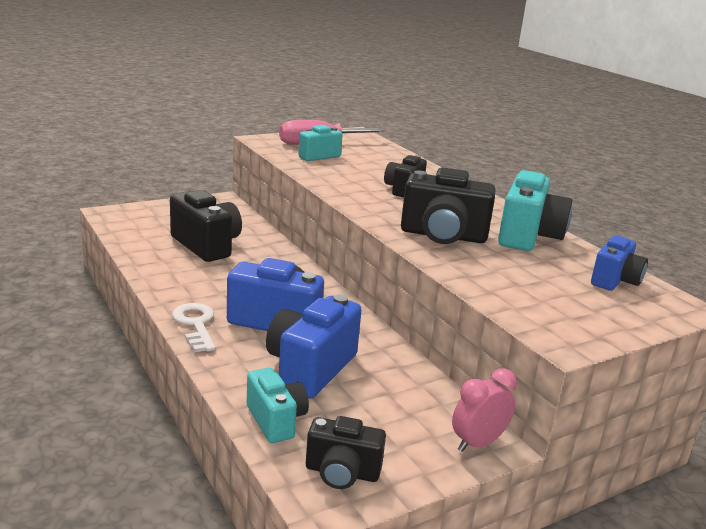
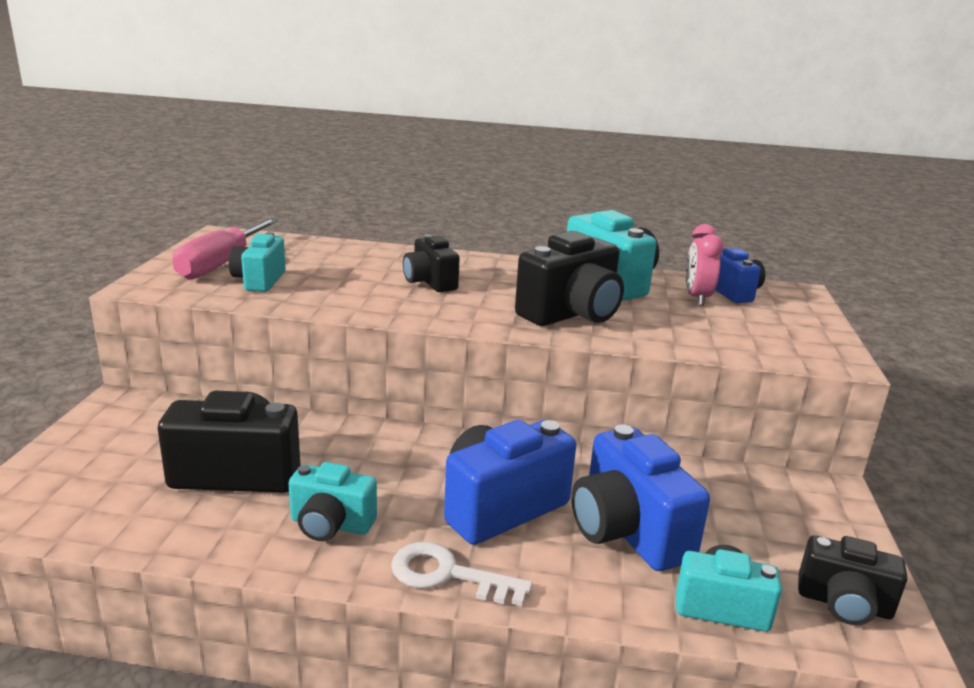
camera: 50 degrees left, 0 degrees up
black camera [306,416,386,489] -> black camera turned 60 degrees clockwise [798,535,907,625]
pink clock [452,368,517,452] -> pink clock moved to [686,224,724,306]
none -> turquoise camera [288,462,377,541]

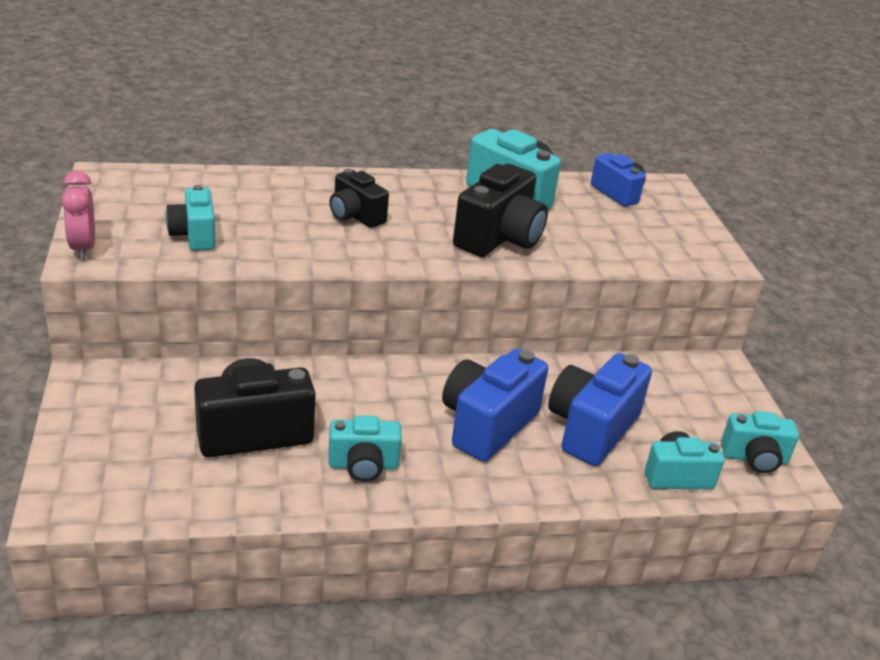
camera: 20 degrees left, 10 degrees up
pink screwdriver [172,218,278,280] -> none
white key [391,542,533,606] -> none
blue camera [572,424,710,571] -> blue camera turned 75 degrees clockwise [548,353,652,466]
pink clock [686,224,724,306] -> pink clock moved to [61,171,95,260]
black camera [798,535,907,625] -> turquoise camera [721,411,799,473]

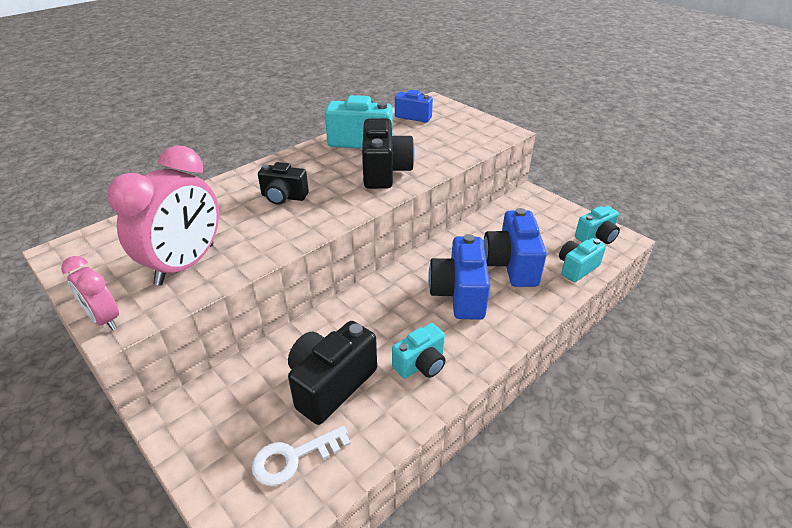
camera: 30 degrees left, 5 degrees up
turquoise camera [166,185,216,251] -> pink clock [107,146,219,286]
none -> white key [252,426,351,486]

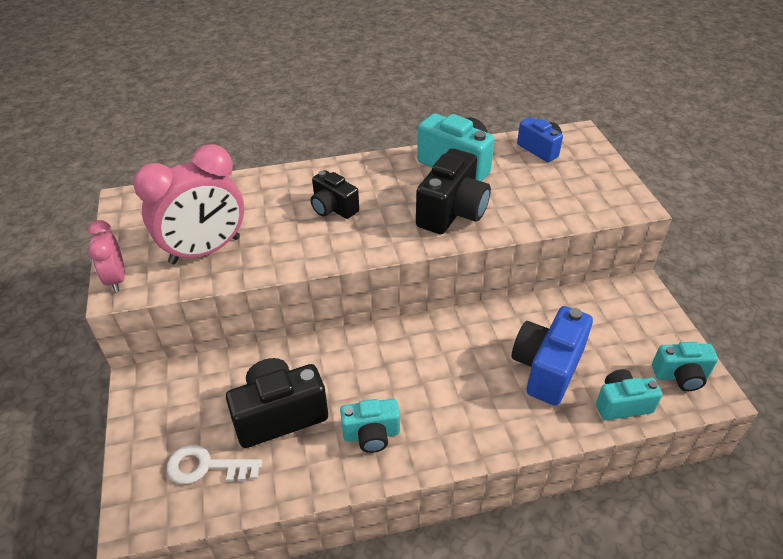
camera: 30 degrees right, 5 degrees up
blue camera [428,234,490,320] -> none

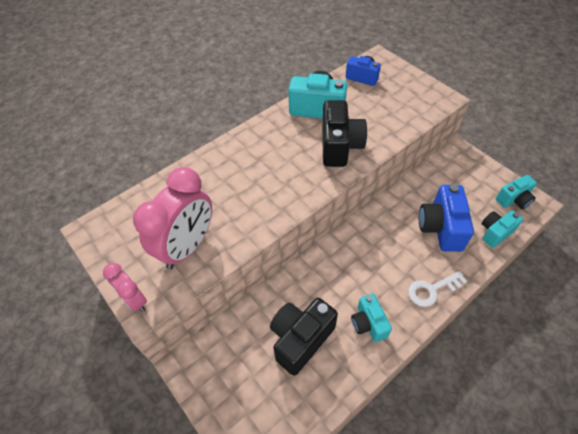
camera: 25 degrees left, 10 degrees up
white key [167,445,263,484] -> white key moved to [408,271,467,307]
black camera [311,170,359,219] -> none
turquoise camera [340,399,400,453] -> turquoise camera turned 105 degrees clockwise [351,293,392,342]

